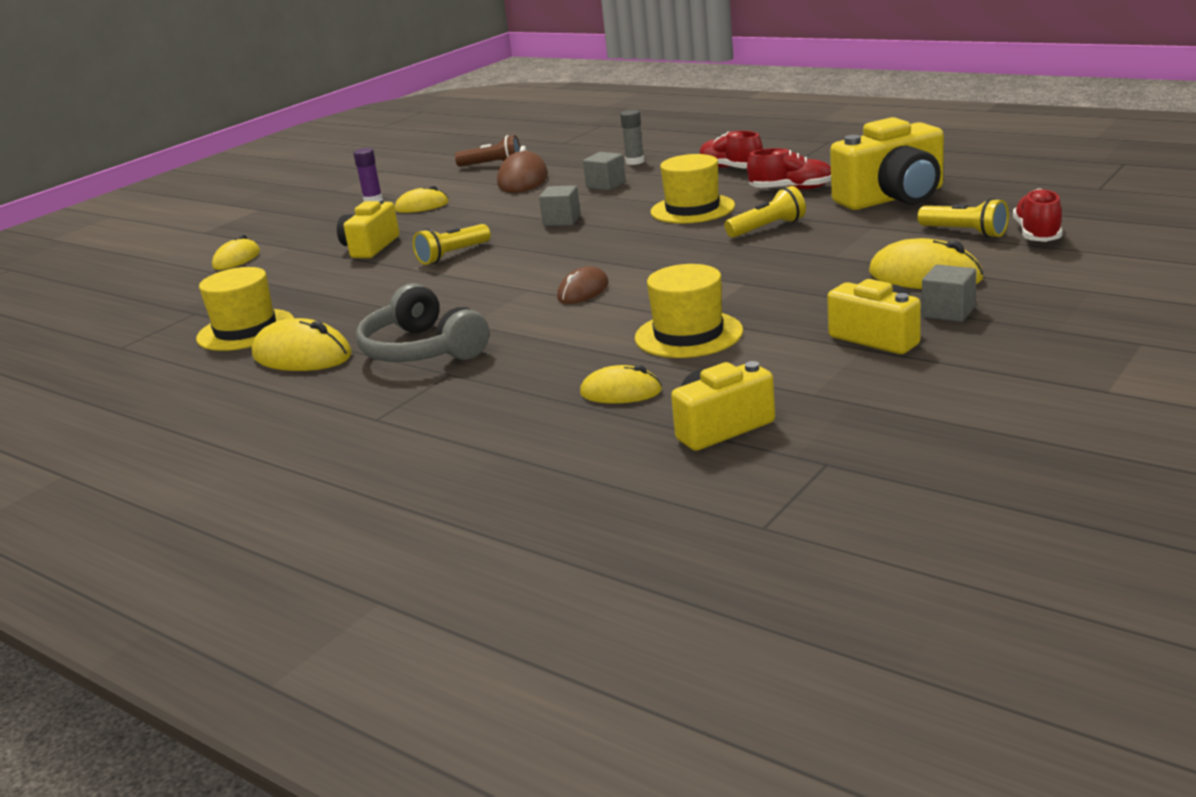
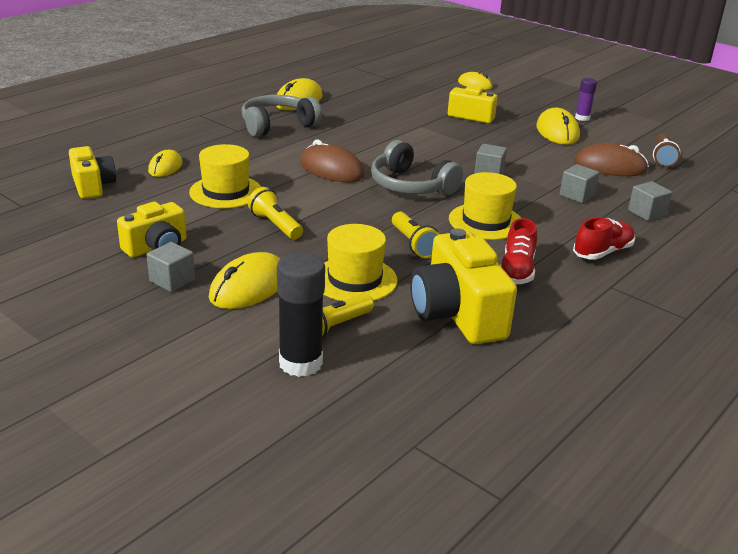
camera: 90 degrees right, 5 degrees up
yellow hat [196,267,294,351] -> yellow hat moved to [323,224,398,301]
yellow mouse [395,186,449,213] -> yellow mouse [536,108,580,145], size x1.57
yellow flashlight [413,224,491,265] -> yellow flashlight moved to [248,187,303,239]
brown mouse [557,266,609,304] -> brown mouse [300,140,364,182], size x1.57
grey glue stick [620,110,644,165] -> grey cube [628,181,672,221]
red shoe [1013,188,1062,242] -> black glue stick [277,252,325,377]
none -> grey headphones [371,140,463,195]

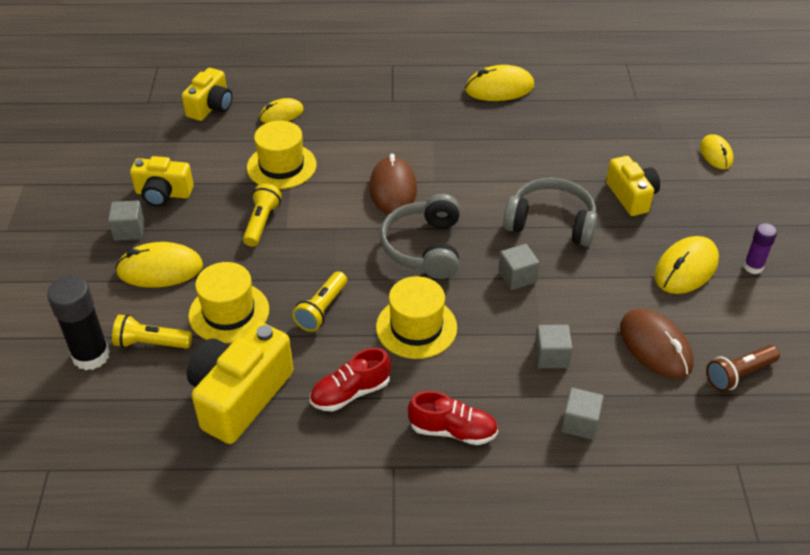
camera: 50 degrees right, 15 degrees up
grey headphones [242,95,322,137] -> grey headphones moved to [503,178,597,247]

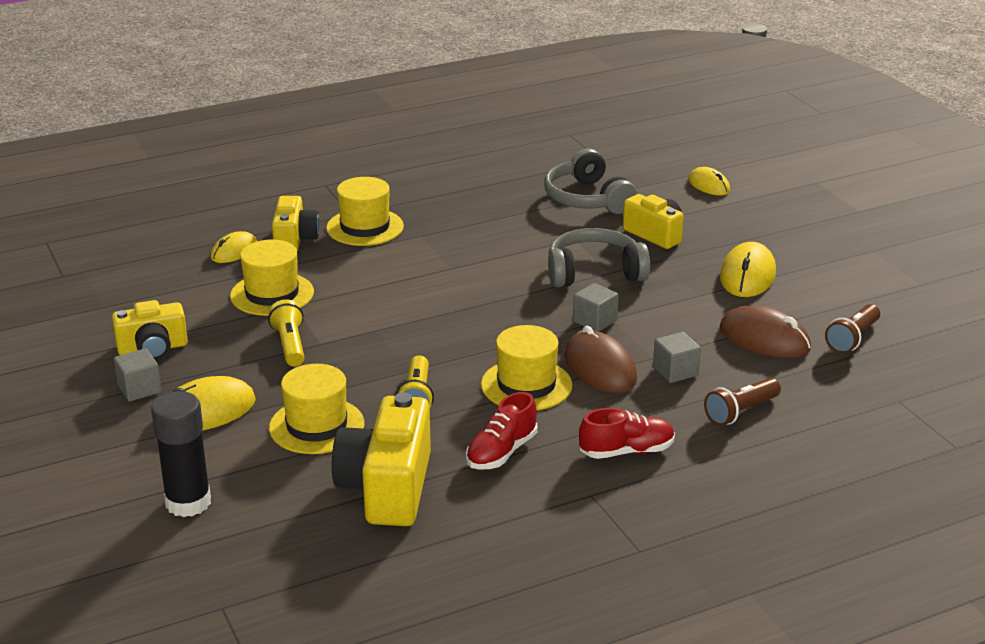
camera: 25 degrees left, 15 degrees down
yellow flashlight [112,314,192,349] -> none
yellow camera [182,68,232,121] -> yellow camera moved to [272,196,320,251]
brown mouse [369,154,417,214] -> brown mouse moved to [564,326,637,393]
grey headphones [380,194,460,279] -> grey headphones moved to [544,149,637,214]
yellow mouse [465,65,534,101] -> none
grey cube [561,388,604,440] -> brown flashlight [704,378,781,426]
purple glue stick [743,223,777,274] -> none
none -> yellow hat [326,177,404,246]

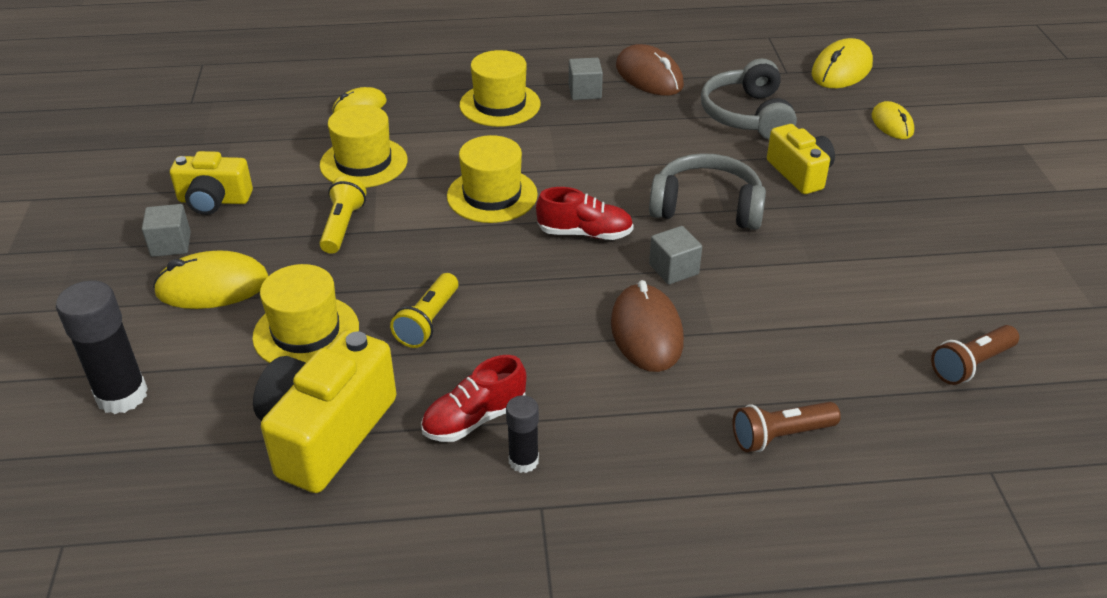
camera: 20 degrees right, 10 degrees up
yellow camera [272,196,320,251] -> none
yellow hat [481,325,572,410] -> yellow hat moved to [447,135,538,223]
red shoe [579,408,675,459] -> red shoe moved to [536,187,634,240]
grey cube [653,332,701,383] -> grey cube moved to [569,58,603,100]
yellow mouse [720,242,776,297] -> yellow mouse moved to [811,38,873,88]
brown mouse [720,305,811,358] -> brown mouse moved to [616,44,684,96]
none -> black glue stick [506,395,539,473]

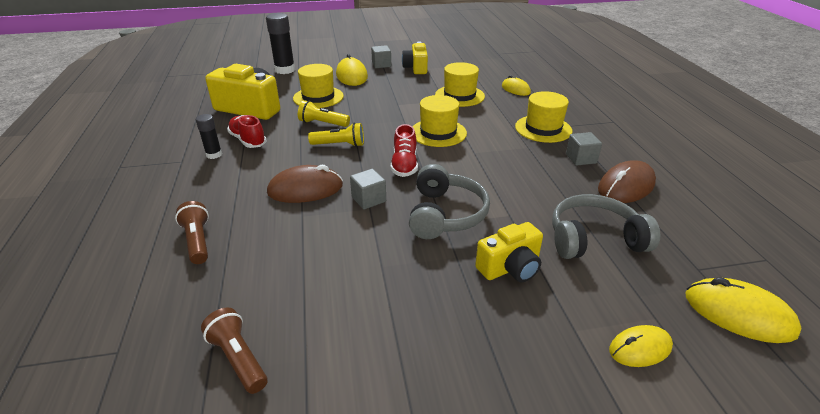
camera: 85 degrees right, 5 degrees down
yellow flashlight [319,176,366,254] -> yellow flashlight moved to [308,123,364,147]

